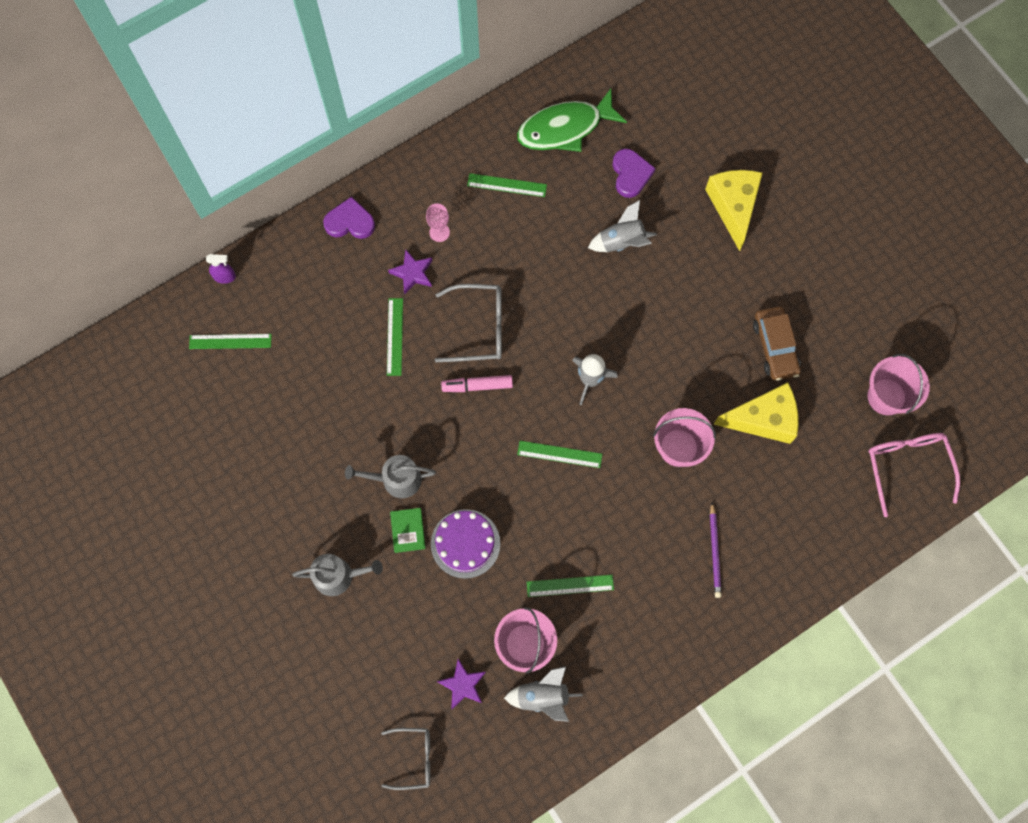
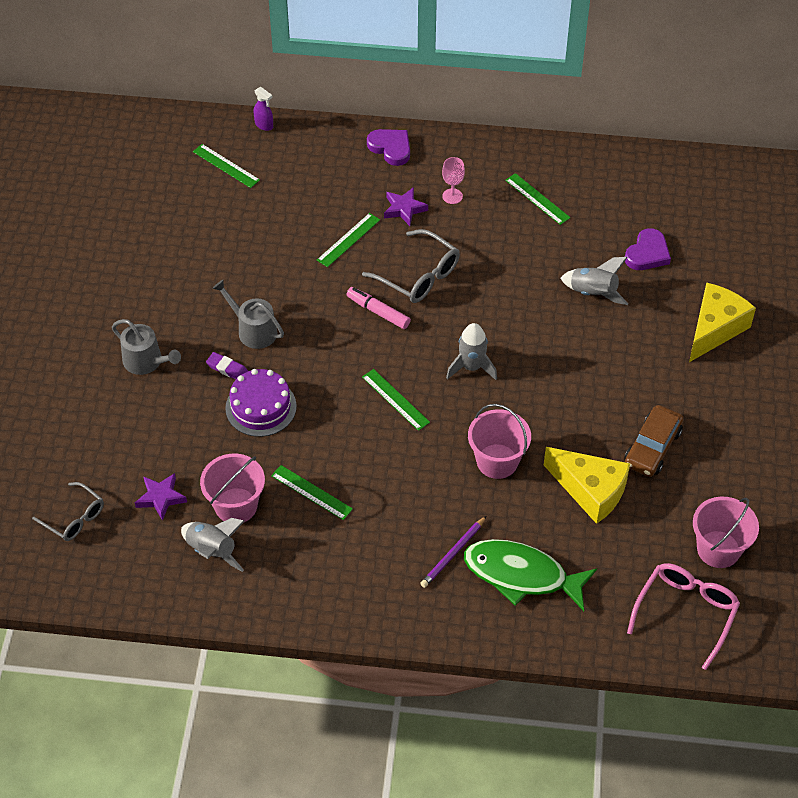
camera: 40 degrees right, 20 degrees down
green book [390,508,426,553] -> purple eraser [206,352,248,380]
green fish [517,89,627,152] -> green fish moved to [464,539,597,611]

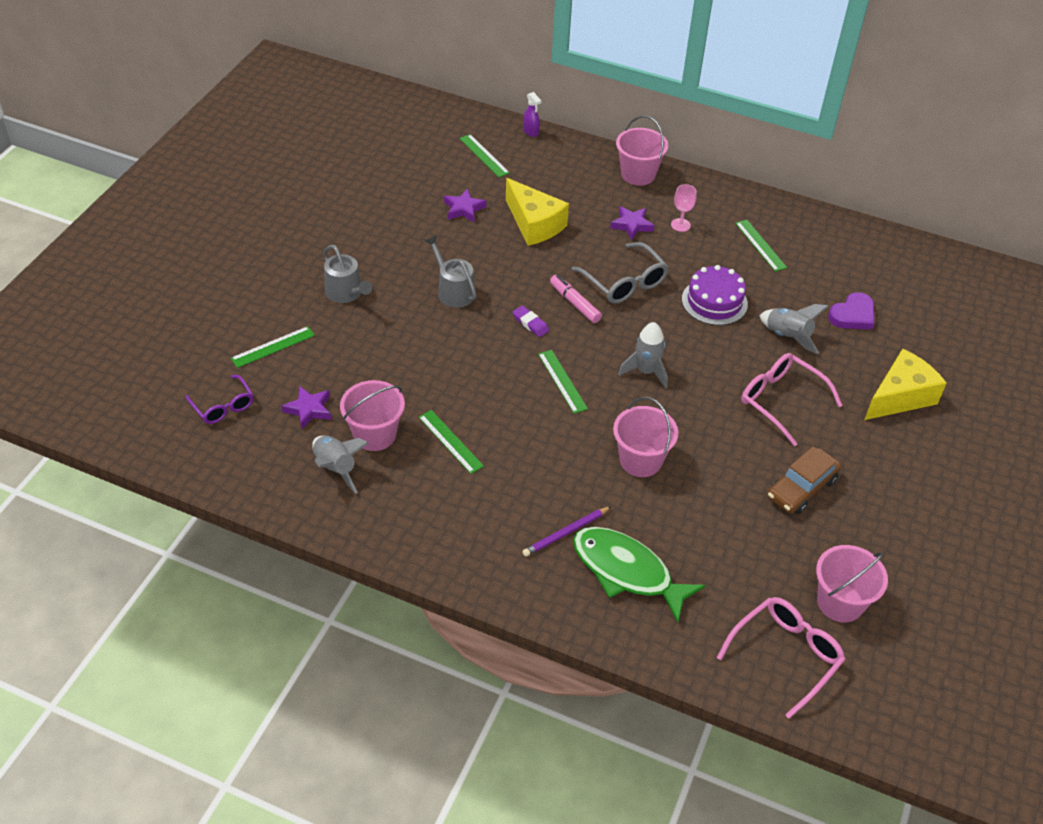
camera: 15 degrees right, 5 degrees down
grey glasses [32,482,104,541] -> purple glasses [186,375,253,424]
purple eraser [206,352,248,380] -> purple eraser moved to [512,306,549,337]
purple cake [225,369,297,437] -> purple cake moved to [682,265,748,325]
green ruler [317,213,380,267] -> green ruler moved to [231,326,315,368]
purple heart [367,129,410,166] -> pink bucket [616,116,668,186]
yellow cheese [544,447,630,524] -> yellow cheese moved to [506,178,569,246]
none -> purple star [444,189,487,222]
none -> pink glasses [741,353,843,446]

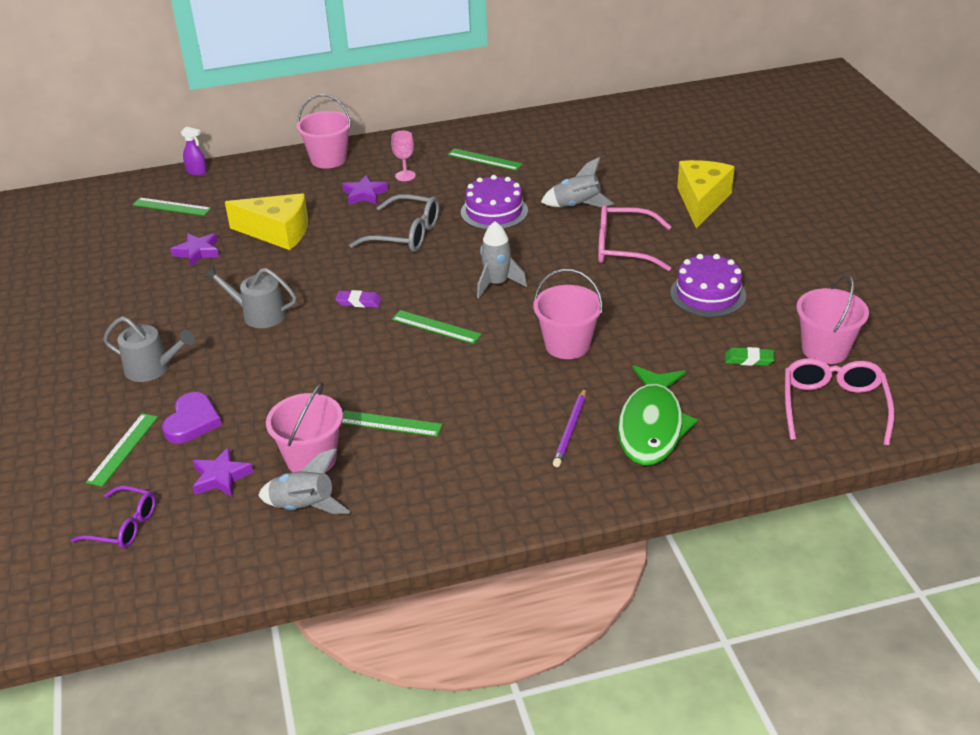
camera: 35 degrees left, 10 degrees down
pink marker [550,275,602,323] -> none
green fish [573,527,706,622] -> green fish turned 75 degrees counterclockwise [618,365,698,465]
brown car [767,446,841,514] -> purple cake [670,254,746,317]
purple heart [828,292,874,329] -> purple heart moved to [162,392,222,444]
none -> green eraser [725,347,775,366]

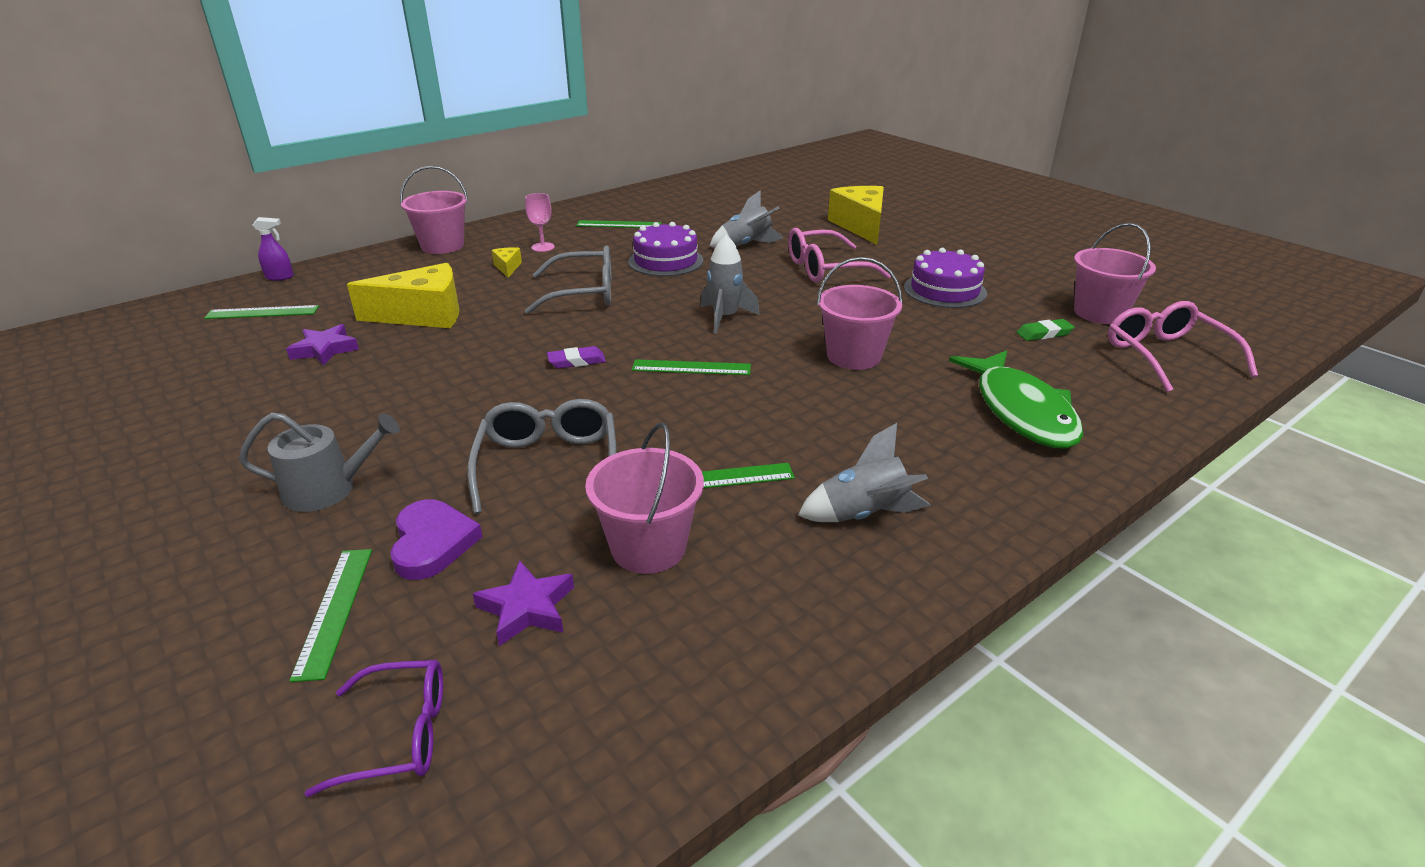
camera: 25 degrees left, 5 degrees down
grey watering can [204,265,297,328] -> none
grey rocket [258,449,350,514] -> grey rocket moved to [798,423,931,522]
purple star [342,175,388,205] -> yellow cheese [492,247,522,278]
purple pencil [553,388,586,467] -> none
none -> grey glasses [468,399,617,514]

